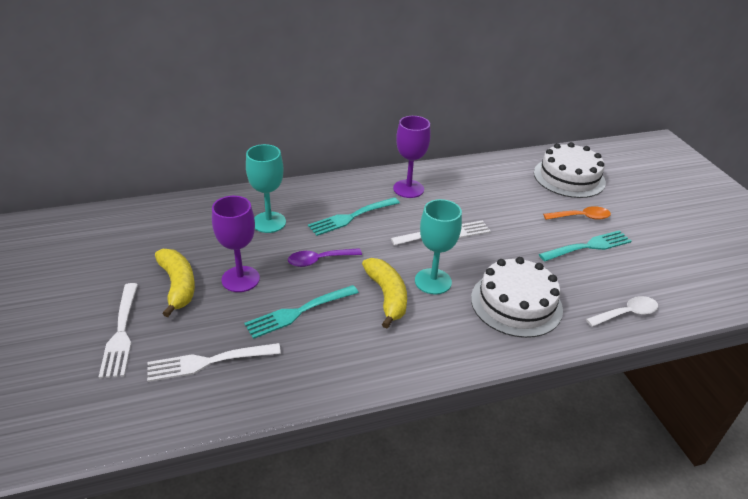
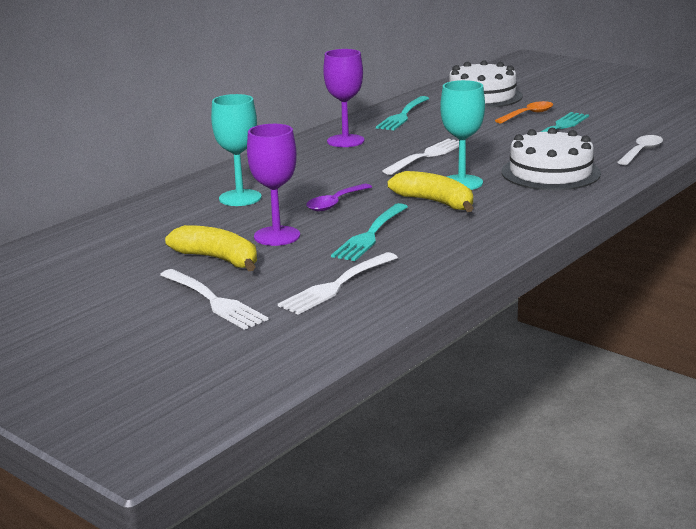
camera: 30 degrees left, 15 degrees down
turquoise fork [308,197,400,236] -> turquoise fork moved to [376,96,430,130]

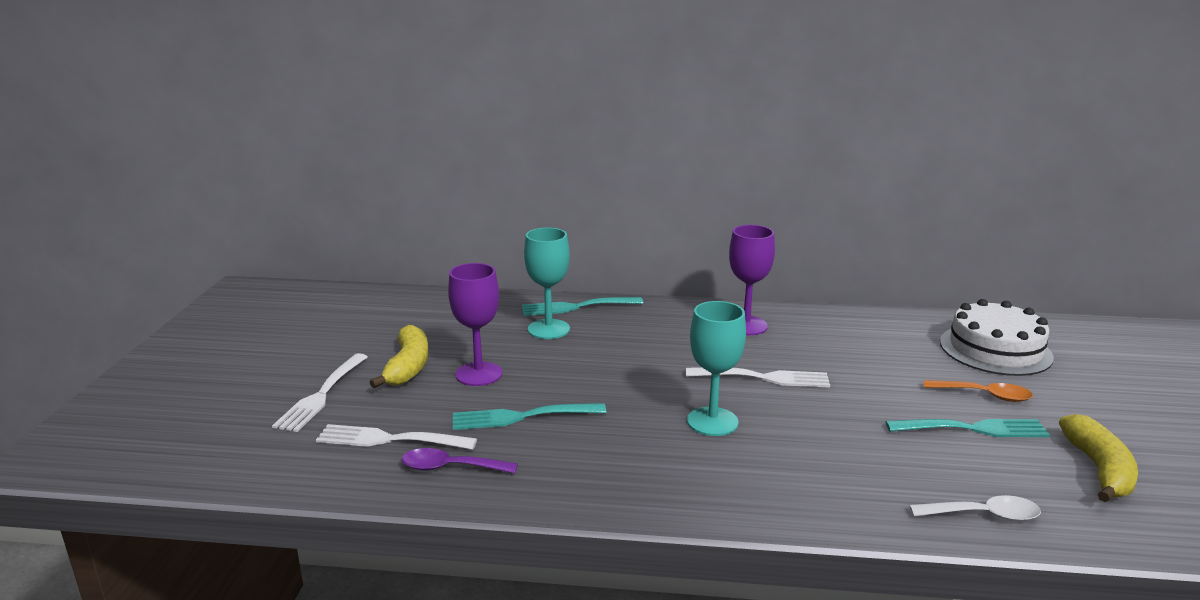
camera: 55 degrees right, 0 degrees up
purple spoon [306,184,372,211] -> purple spoon moved to [402,448,518,474]
turquoise fork [376,96,430,130] -> turquoise fork moved to [522,297,643,316]
yellow banana [388,171,473,212] -> yellow banana moved to [1059,414,1138,502]
white cake [501,128,601,190] -> none

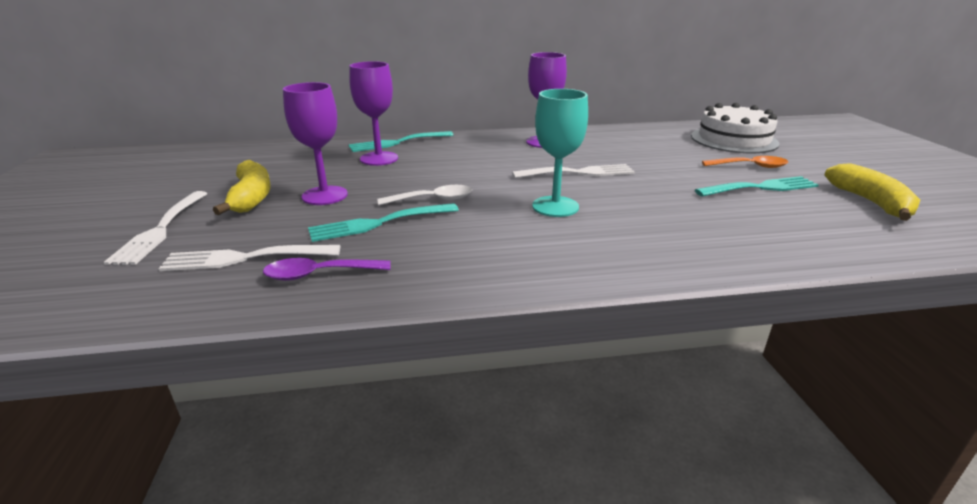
camera: 15 degrees left, 5 degrees up
turquoise goblet [524,228,570,339] -> purple goblet [349,61,398,166]
white spoon [909,495,1041,521] -> white spoon moved to [377,185,472,205]

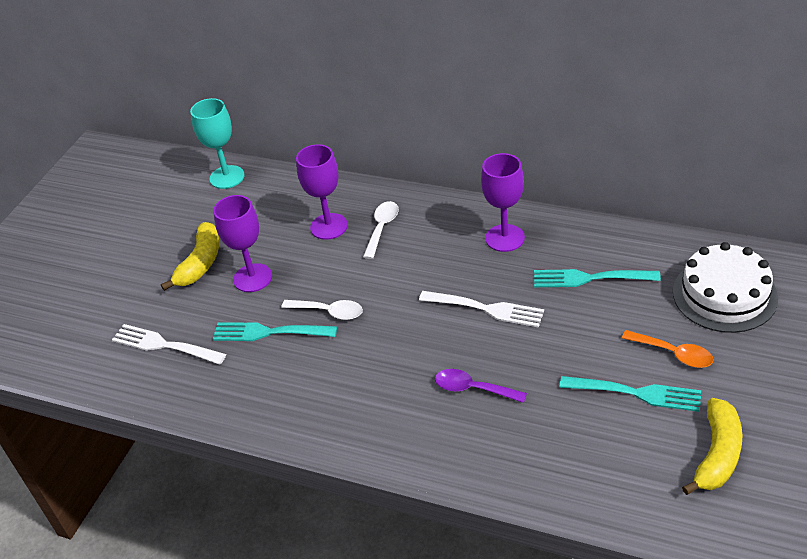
camera: 35 degrees right, 15 degrees up
white fork [104,191,208,265] -> none
purple spoon [263,258,391,281] -> purple spoon moved to [435,369,527,403]
turquoise fork [348,131,453,152] -> turquoise fork moved to [534,269,661,287]
turquoise goblet [532,89,588,217] -> turquoise goblet moved to [190,98,245,189]
none -> white spoon [363,201,399,259]

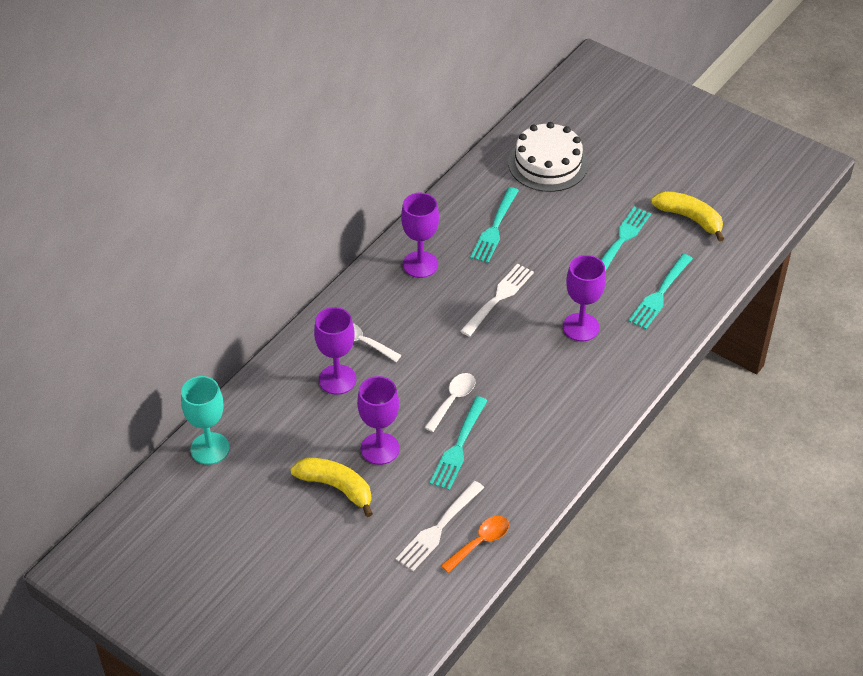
camera: 80 degrees left, 5 degrees up
purple spoon [435,369,527,403] -> purple goblet [563,255,606,341]
orange spoon [622,330,714,368] -> orange spoon moved to [441,516,509,573]
none -> turquoise fork [628,254,693,329]

